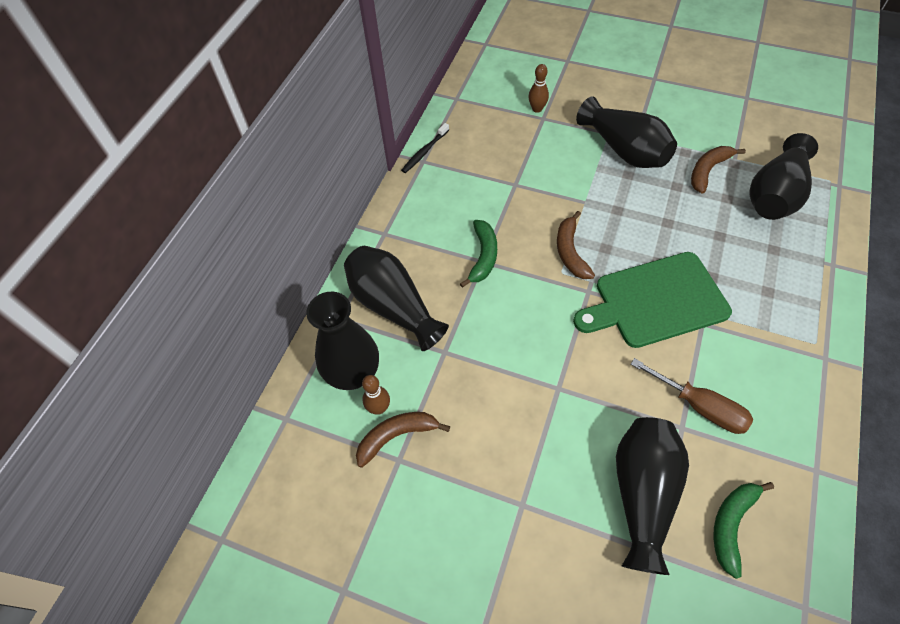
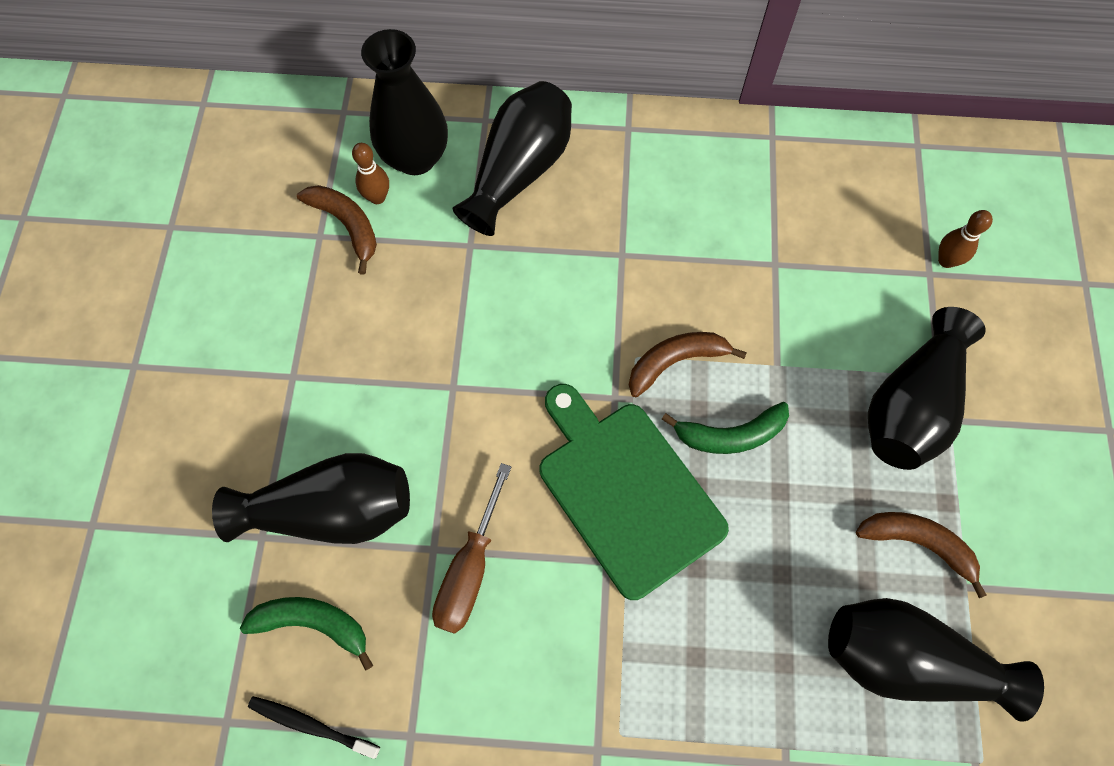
camera: 70 degrees right, 10 degrees up
black toothbrush [401,123,449,173] -> black toothbrush moved to [248,696,380,759]
green banana [460,220,497,288] -> green banana moved to [661,402,789,454]

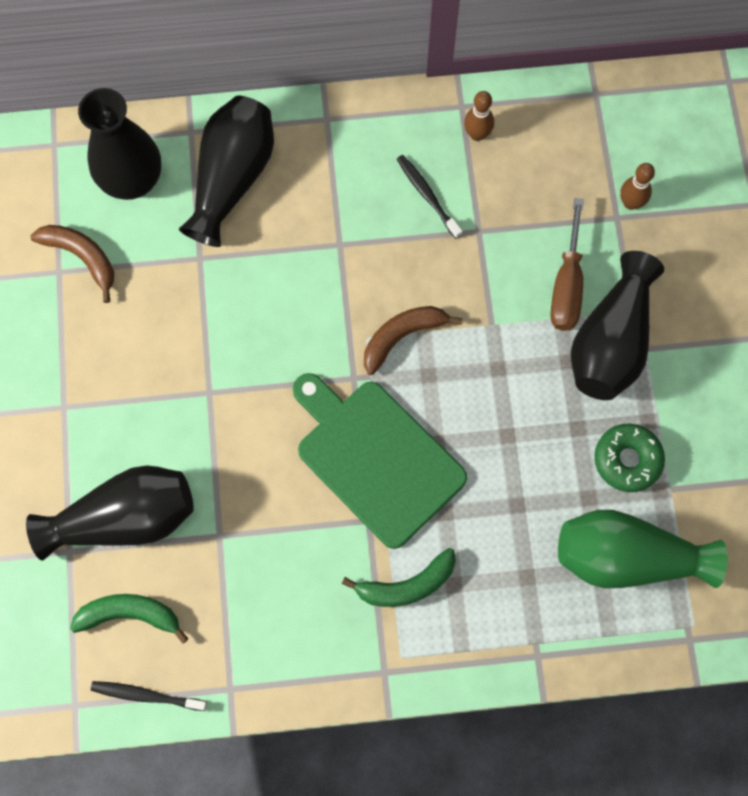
camera: 10 degrees left, 5 degrees up
brown bowling pin [352,143,389,204] -> brown bowling pin moved to [464,91,494,141]
brown screwdriver [432,463,511,634] -> brown screwdriver moved to [550,198,584,331]
green banana [661,402,789,454] -> green banana moved to [342,548,456,607]
black vase [828,598,1044,722] -> green vase [558,510,728,588]
brown banana [856,512,987,598] -> green donut [594,424,665,492]
none -> black toothbrush [397,155,463,239]

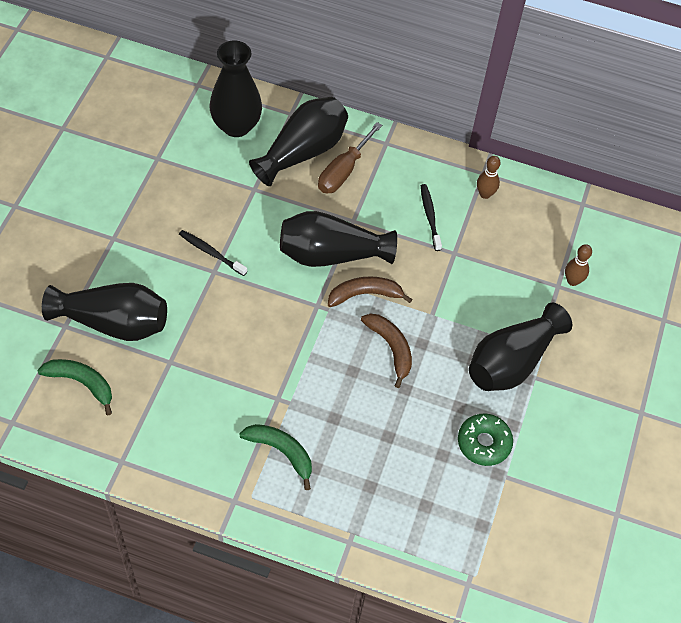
camera: 20 degrees right, 15 degrees down
brown banana [30,225,114,303] -> brown banana moved to [361,314,412,388]
black toothbrush [91,681,207,711] -> black toothbrush moved to [179,230,247,276]
green cutting board [292,373,467,549] -> none
green banana [342,548,456,607] -> green banana turned 150 degrees counterclockwise [239,424,312,490]
brown screwdriver [550,198,584,331] -> brown screwdriver moved to [318,122,382,194]
green vase [558,510,728,588] -> none
none -> black vase [280,211,397,267]

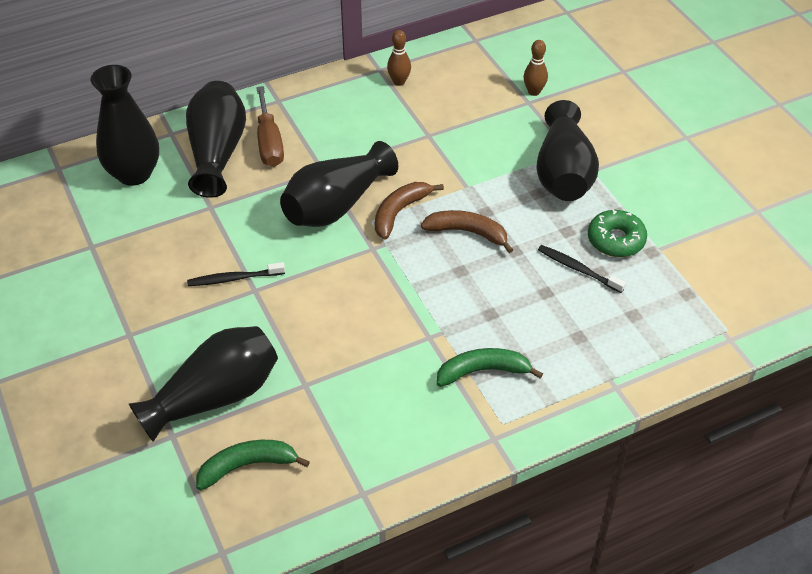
camera: 40 degrees left, 10 degrees down
black toothbrush [421,184,442,251] -> black toothbrush moved to [538,245,626,293]

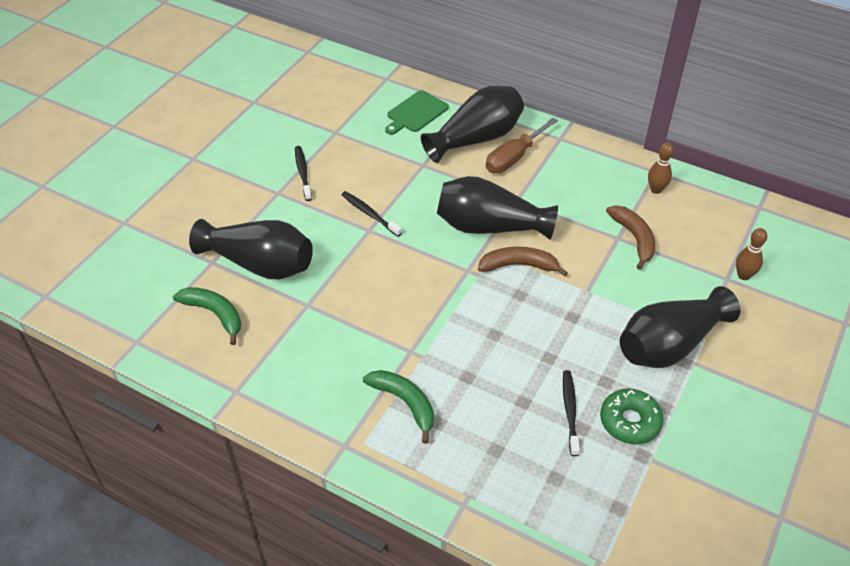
camera: 55 degrees right, 0 degrees up
black vase [91,65,159,186] -> green cutting board [385,90,449,135]
brown banana [421,210,513,253] -> brown banana moved to [606,205,655,270]
none -> black toothbrush [295,146,312,201]

